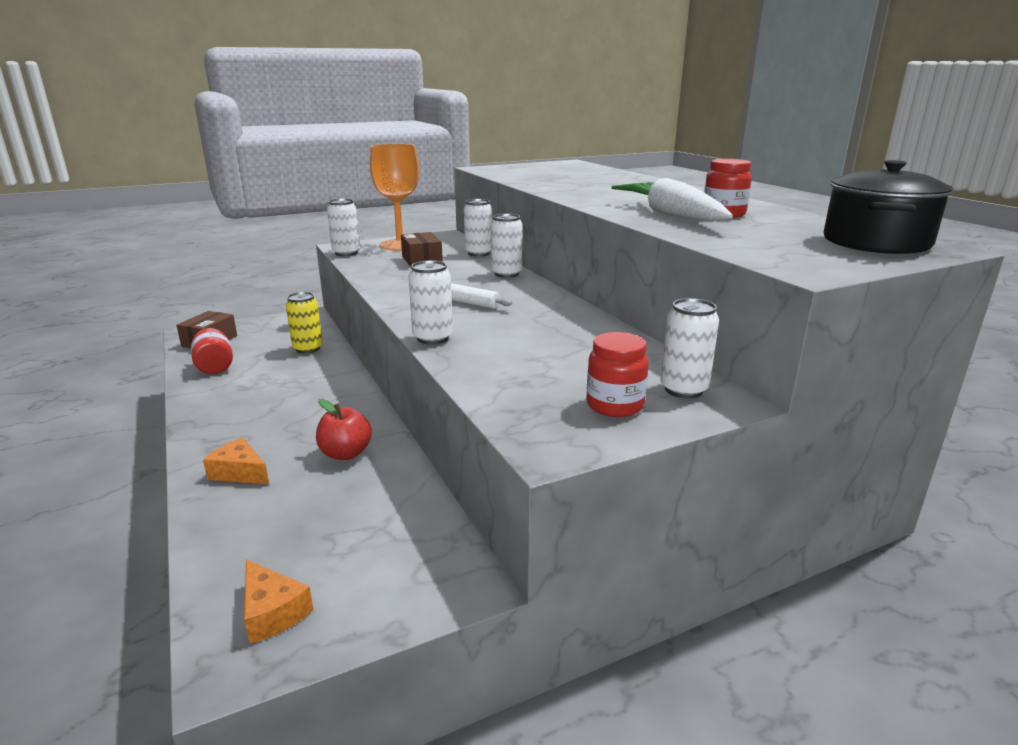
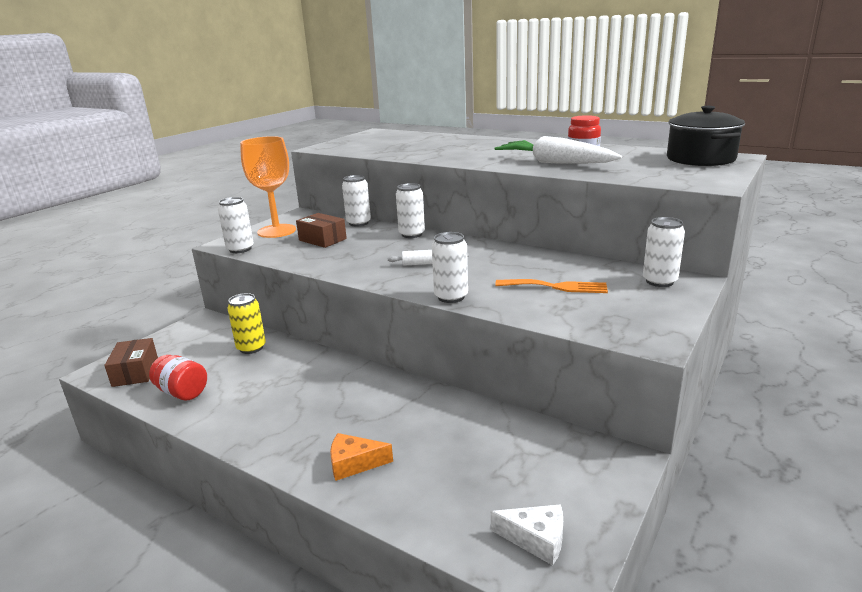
camera: 30 degrees left, 0 degrees up
orange cheese [244,560,314,644] -> white cheese [491,504,563,566]
red apple [316,399,372,460] -> none
red jar [586,332,649,417] -> none
none -> orange fork [495,279,608,293]

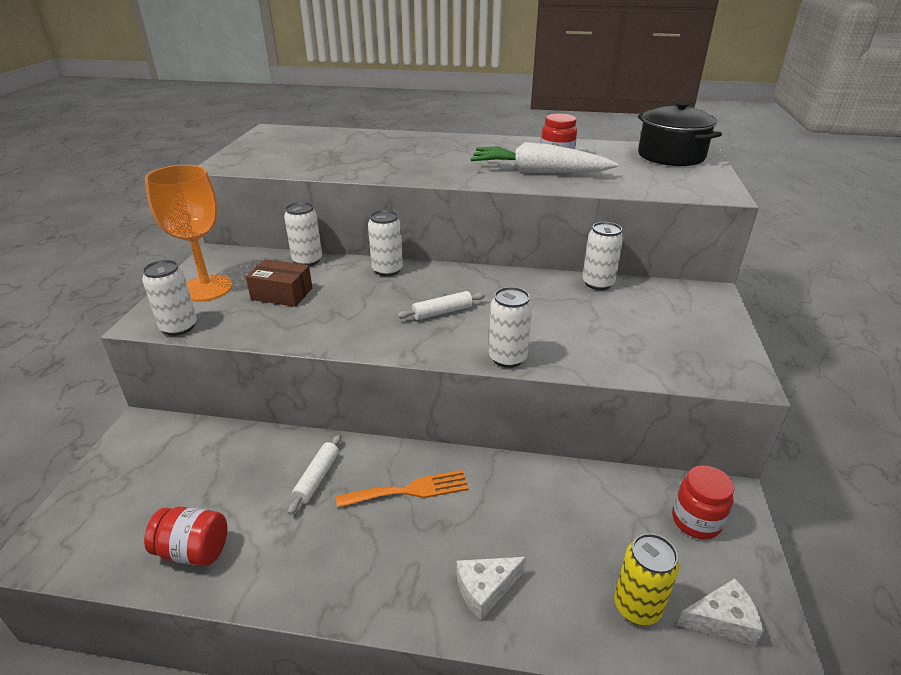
camera: 25 degrees left, 10 degrees up
brown box [104,338,158,387] -> none
yellow can [227,293,266,354] -> yellow can moved to [614,533,679,625]
orange cheese [330,433,393,481] -> white cheese [457,557,526,620]
orange fork [495,279,608,293] -> orange fork moved to [336,470,469,508]
white can [643,217,685,287] -> white can moved to [582,222,623,290]
none -> white rolling pin [288,435,341,514]
none -> red jar [672,465,734,539]

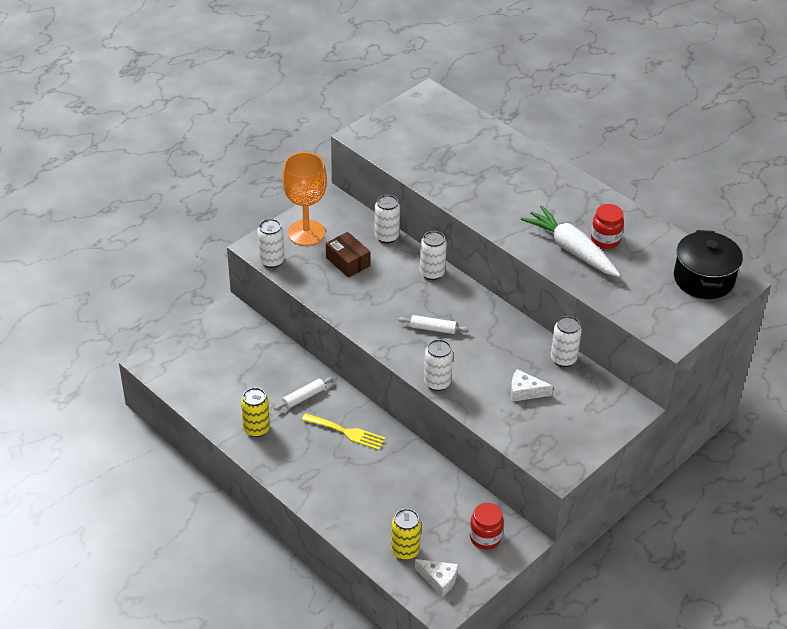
camera: 35 degrees right, 10 degrees up
red jar [144,507,227,566] -> none
orange fork [336,470,469,508] -> yellow fork [302,413,386,450]
white cheese [457,557,526,620] -> white cheese moved to [511,369,553,402]
none -> yellow can [241,388,270,437]

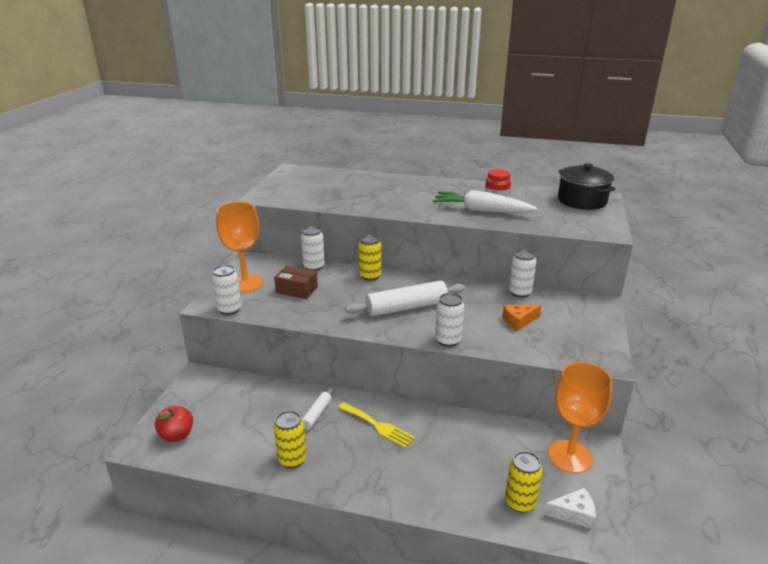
camera: 30 degrees left, 15 degrees down
yellow fork [302,413,386,450] -> yellow fork turned 45 degrees clockwise [338,402,415,448]
white rolling pin [399,315,469,334] -> white rolling pin [345,280,466,317], size x1.95
white can [420,231,447,280] -> yellow can [358,235,381,281]
red jar [470,503,504,550] -> orange goblet [548,362,612,473]
white cheese [511,369,553,402] -> orange cheese [503,305,542,331]
none -> red apple [155,406,193,442]

